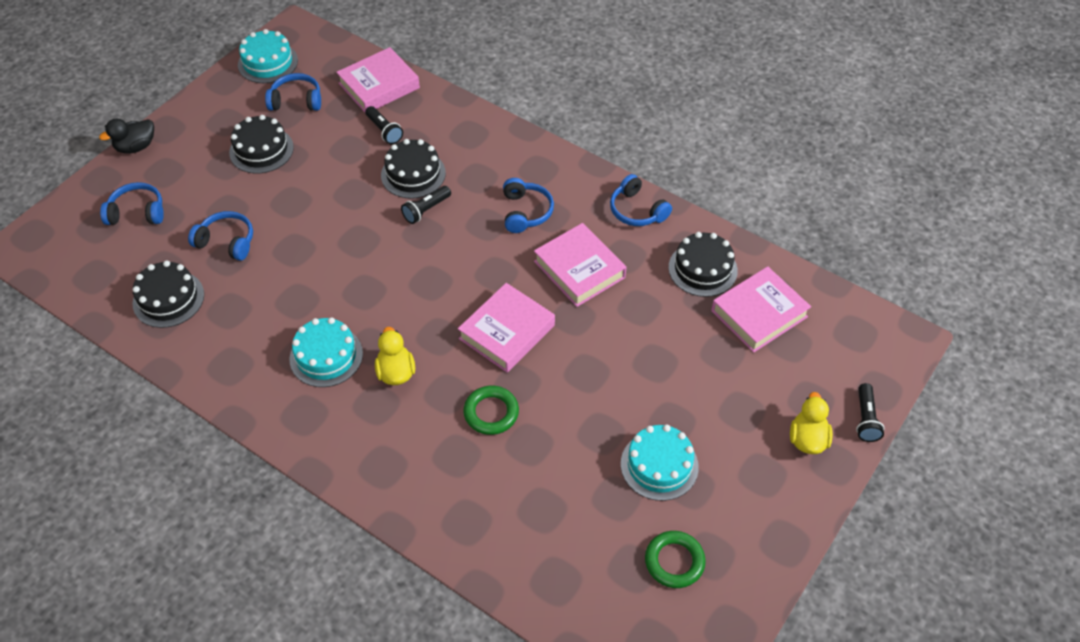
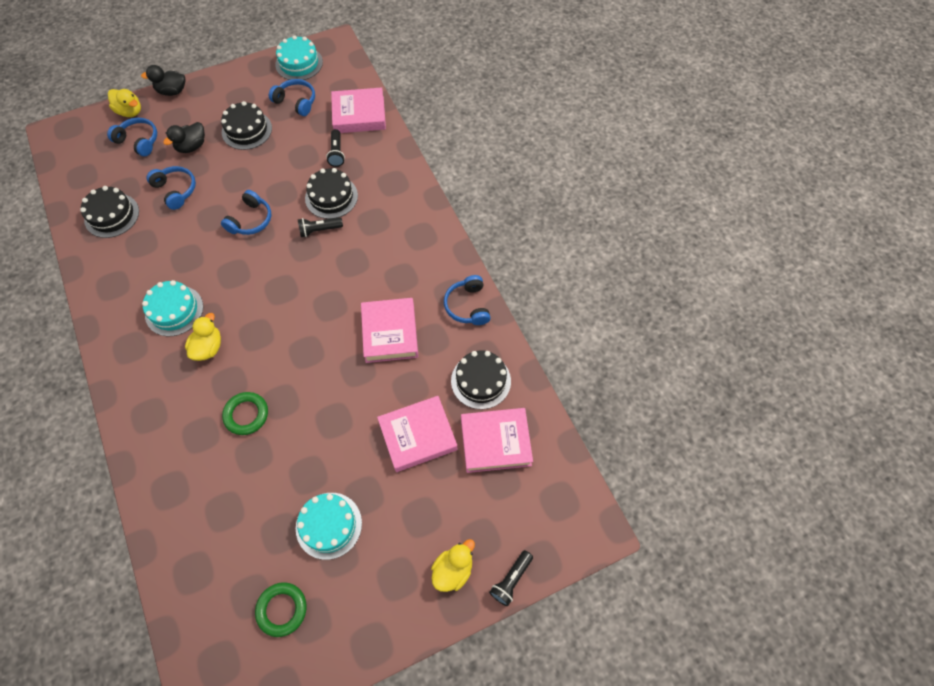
camera: 30 degrees right, 10 degrees up
pink book [458,283,555,373] -> pink book moved to [377,396,458,472]
blue headphones [503,178,554,233] -> blue headphones moved to [221,190,272,235]
none -> yellow duck [108,89,141,117]
none -> black duck [163,122,205,153]

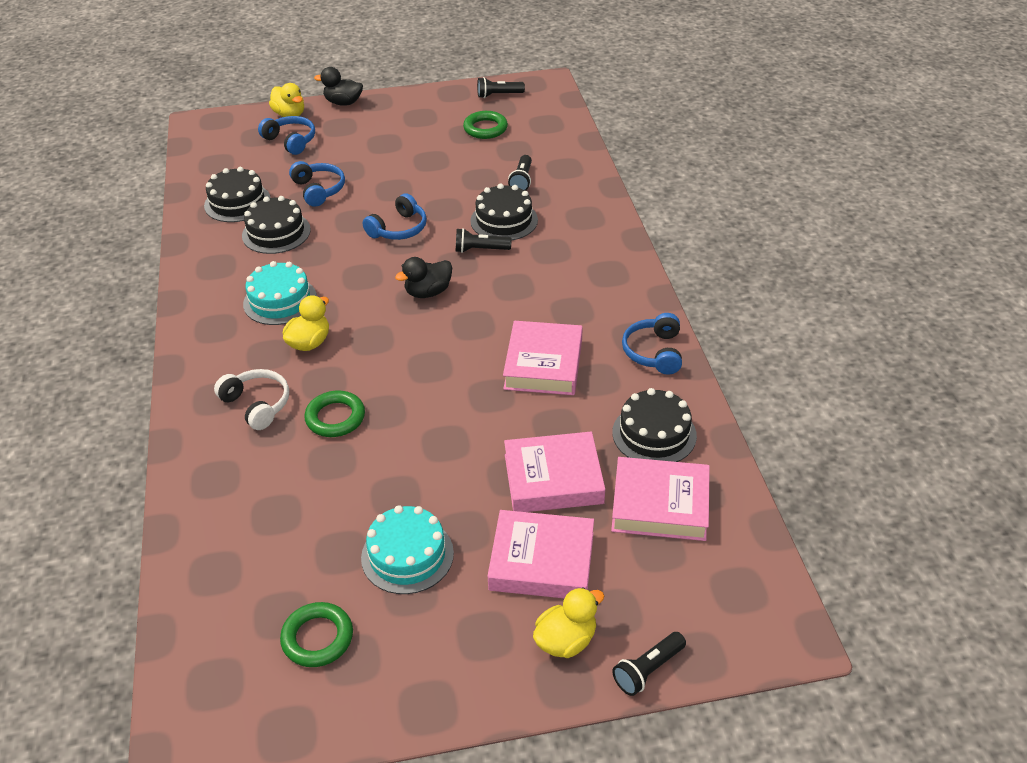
camera: 15 degrees right, 20 degrees down
black duck [163,122,205,153] -> black duck moved to [395,257,452,298]
black cake [221,101,272,150] -> black cake moved to [242,196,311,254]
blue headphones [269,79,315,116] -> green ring [463,111,508,139]
turquoise cake [275,35,323,80] -> black flashlight [477,77,525,98]
pink book [331,87,386,133] -> pink book moved to [488,510,594,598]
none -> white headphones [214,369,289,430]

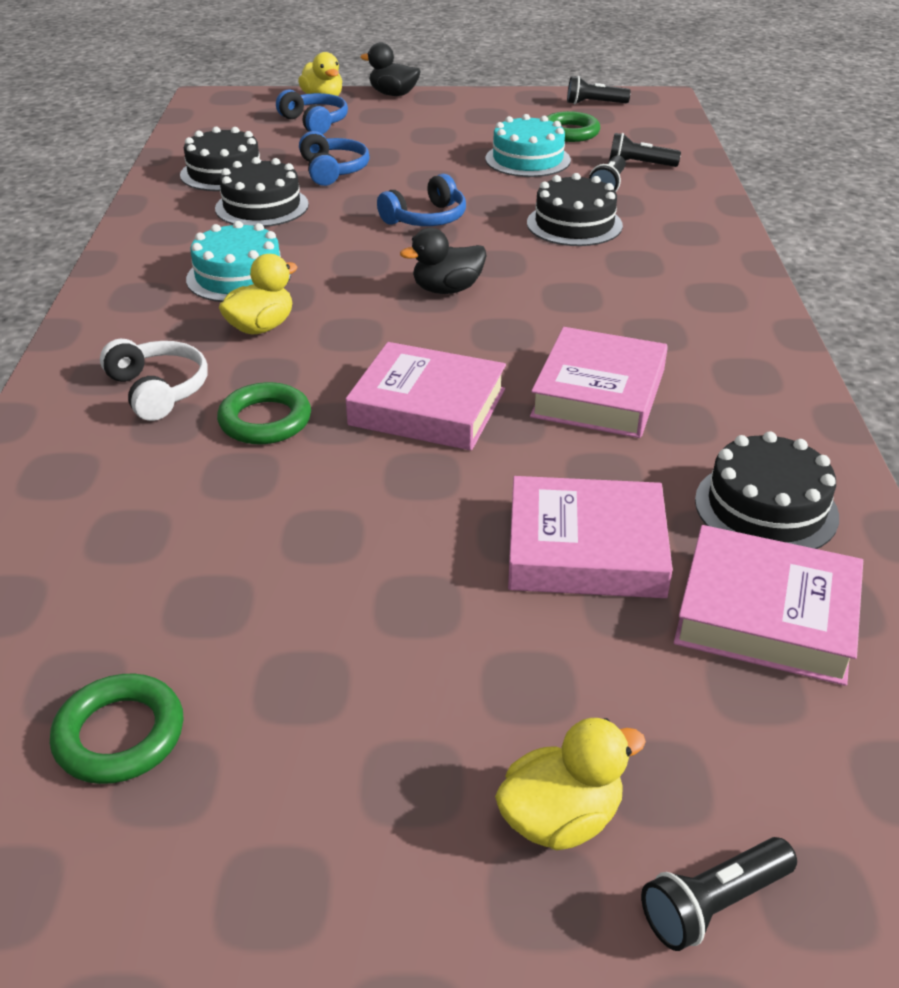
camera: 10 degrees right, 5 degrees down
turquoise cake [361,505,454,594] -> turquoise cake moved to [486,114,571,177]
black flashlight [455,228,512,253] -> black flashlight moved to [609,133,681,167]
pink book [488,510,594,598] -> pink book moved to [346,342,506,451]
blue headphones [622,313,682,375] -> none

